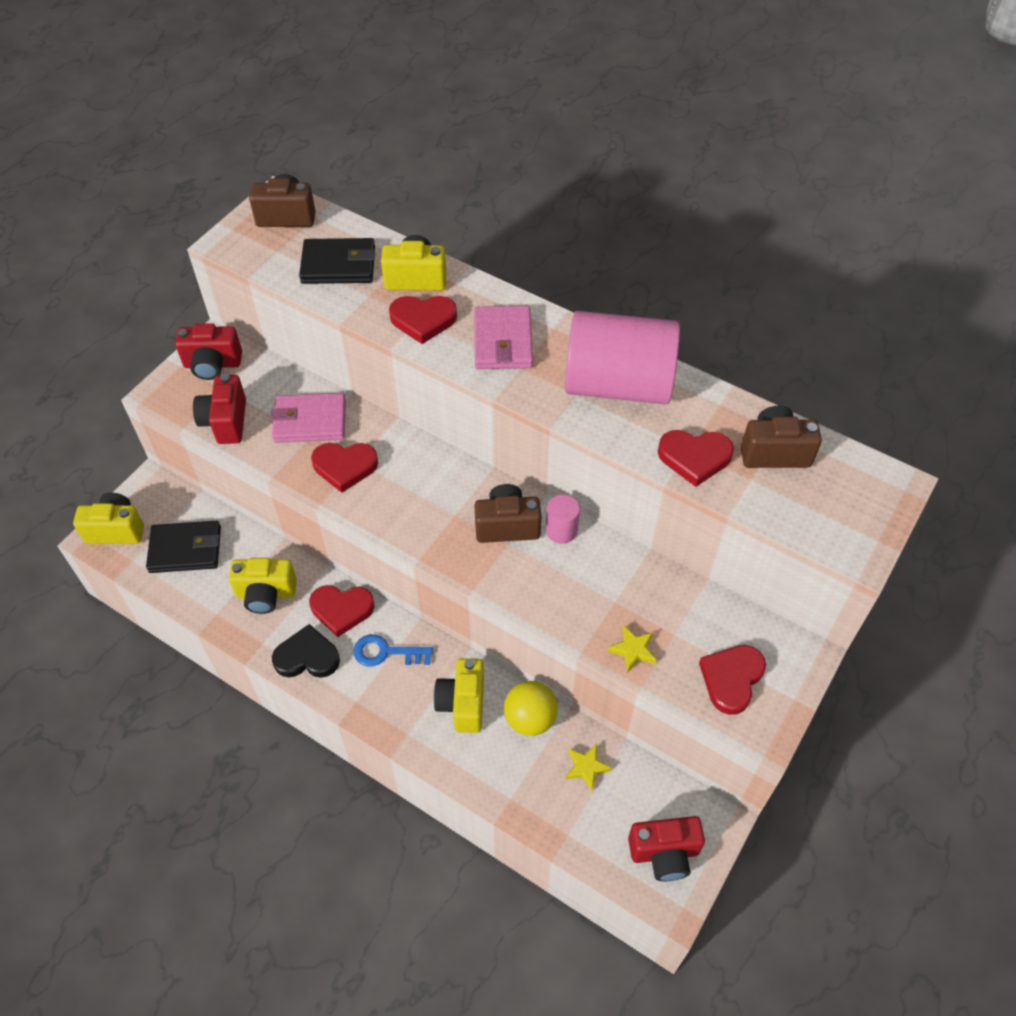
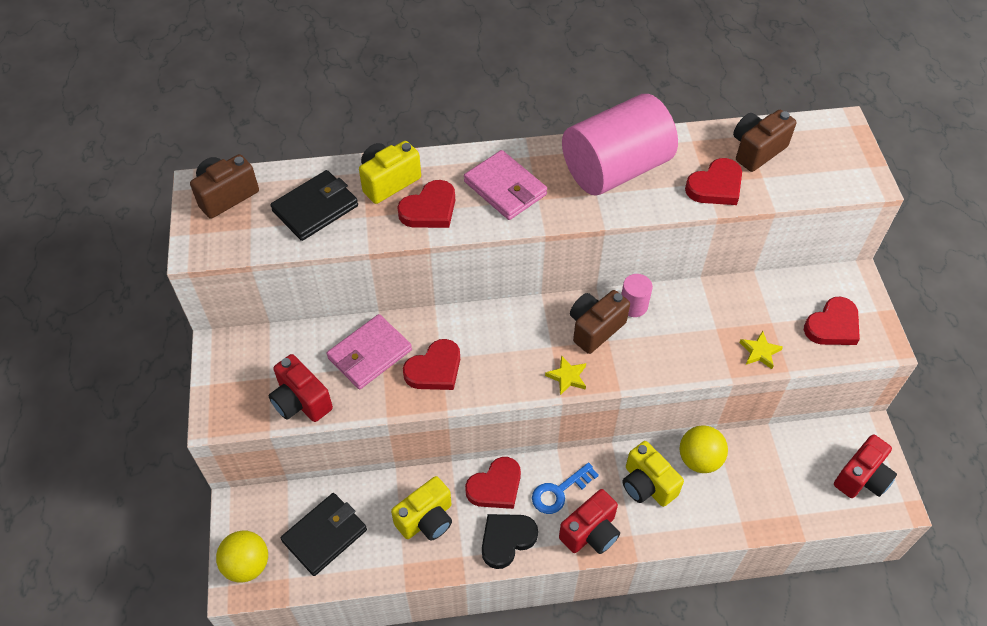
camera: 40 degrees left, 0 degrees up
yellow camera [73,493,144,544] -> yellow ball [216,530,268,582]
red camera [175,323,242,380] -> red camera moved to [559,489,620,554]
yellow star [565,744,612,790] -> yellow star moved to [545,355,586,395]
red heart [699,645,766,715] -> red heart turned 120 degrees counterclockwise [804,297,860,345]

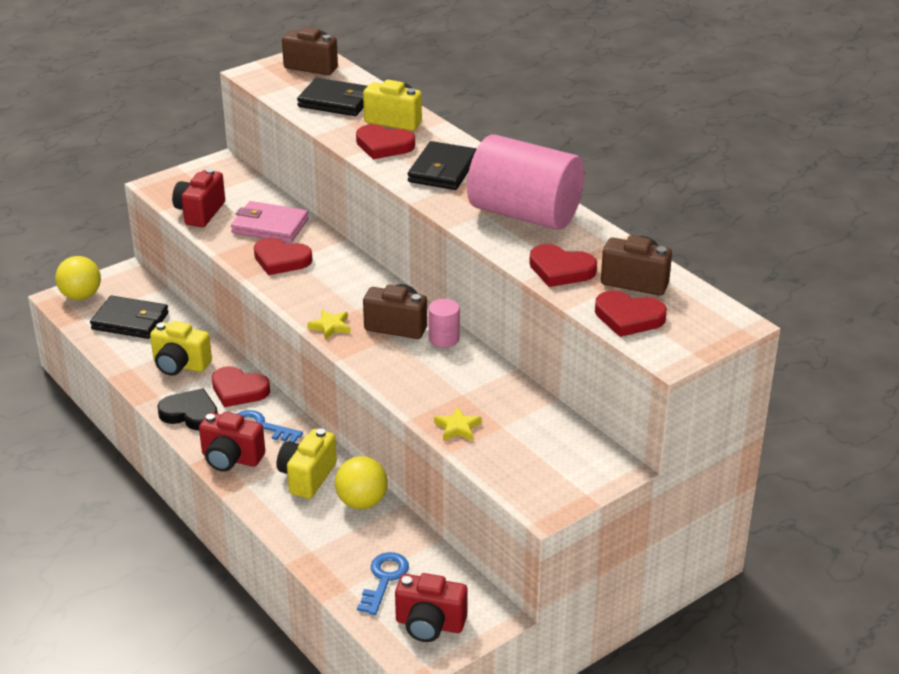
camera: 60 degrees right, 20 degrees down
pink wallet [464,150,547,220] -> black wallet [408,141,477,190]
red heart [804,297,860,345] -> red heart moved to [595,291,667,337]
none -> blue key [357,552,409,615]

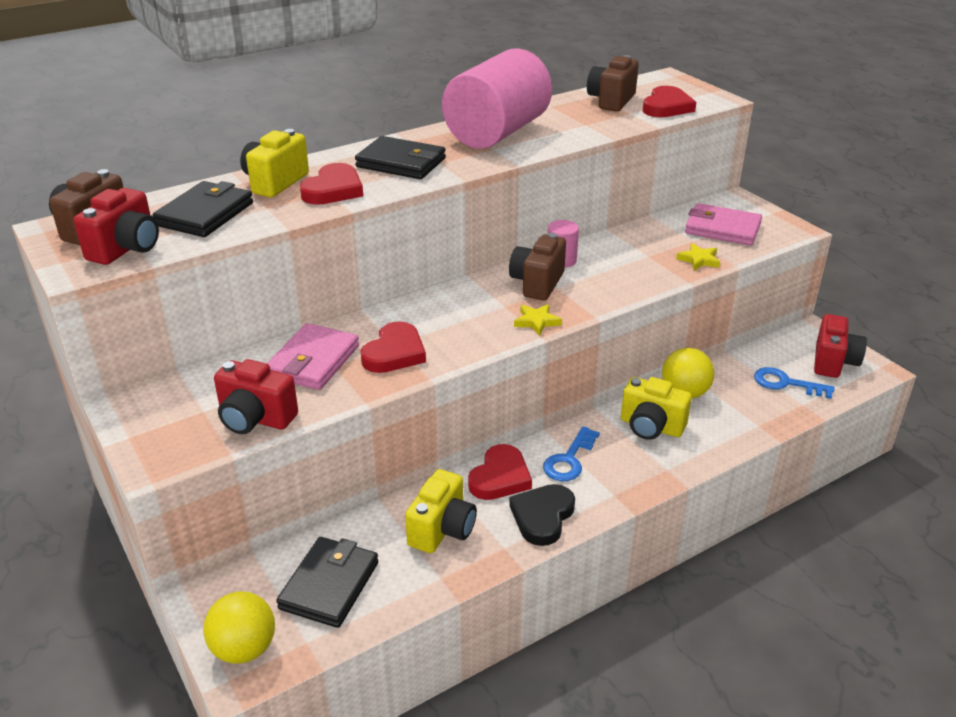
camera: 85 degrees left, 0 degrees up
red camera [199,412,265,472] -> red camera moved to [74,188,159,265]
red heart [529,244,597,287] -> none
none -> pink wallet [685,203,762,246]

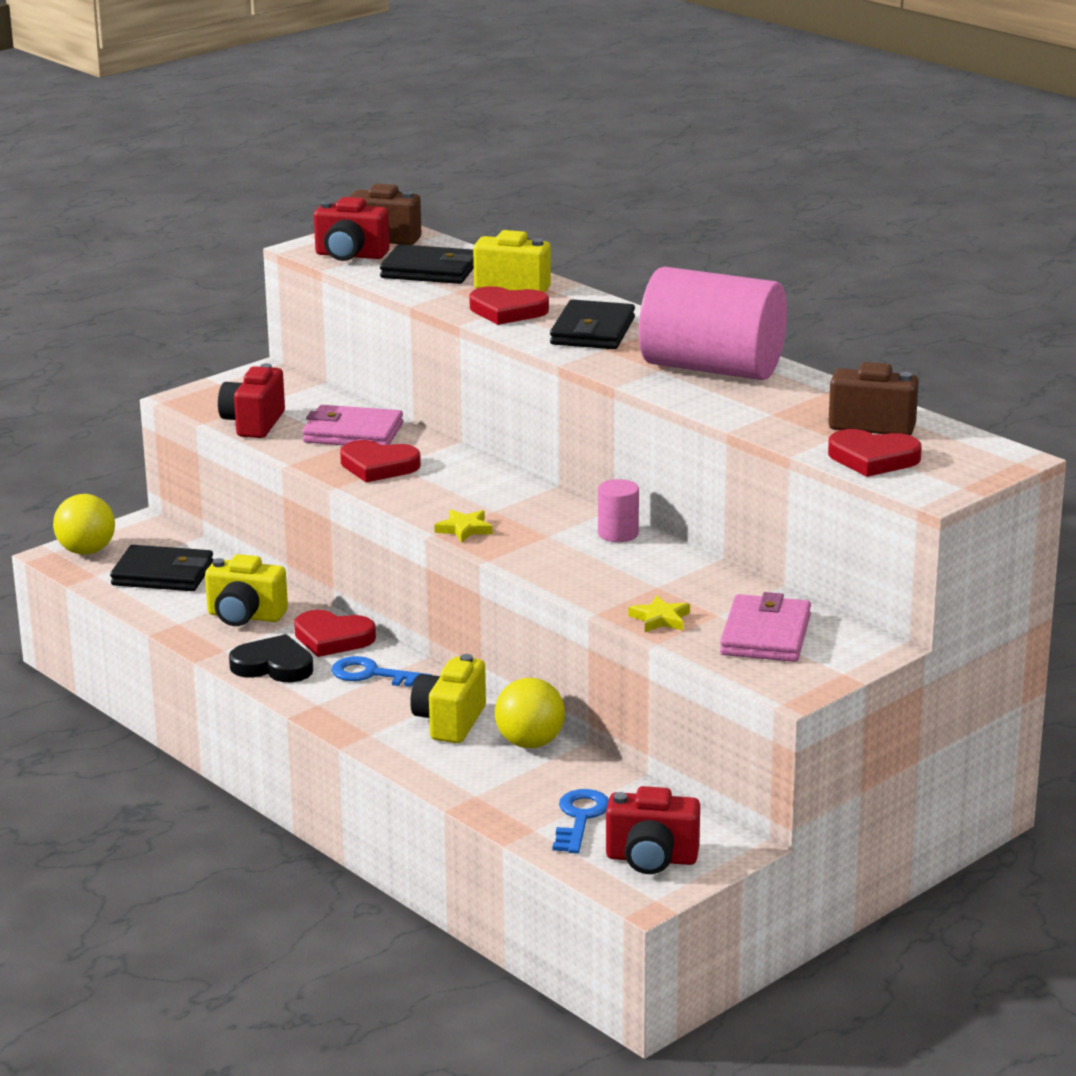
camera: 80 degrees right, 10 degrees down
brown camera [509,233,566,301] -> none

